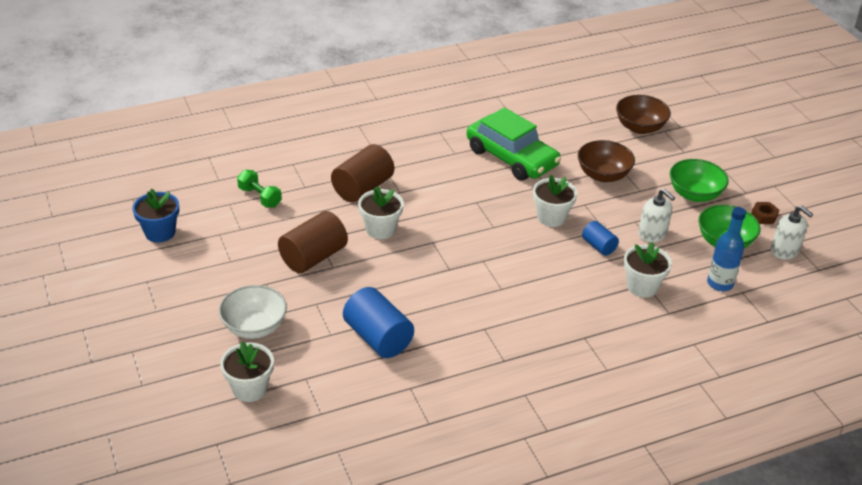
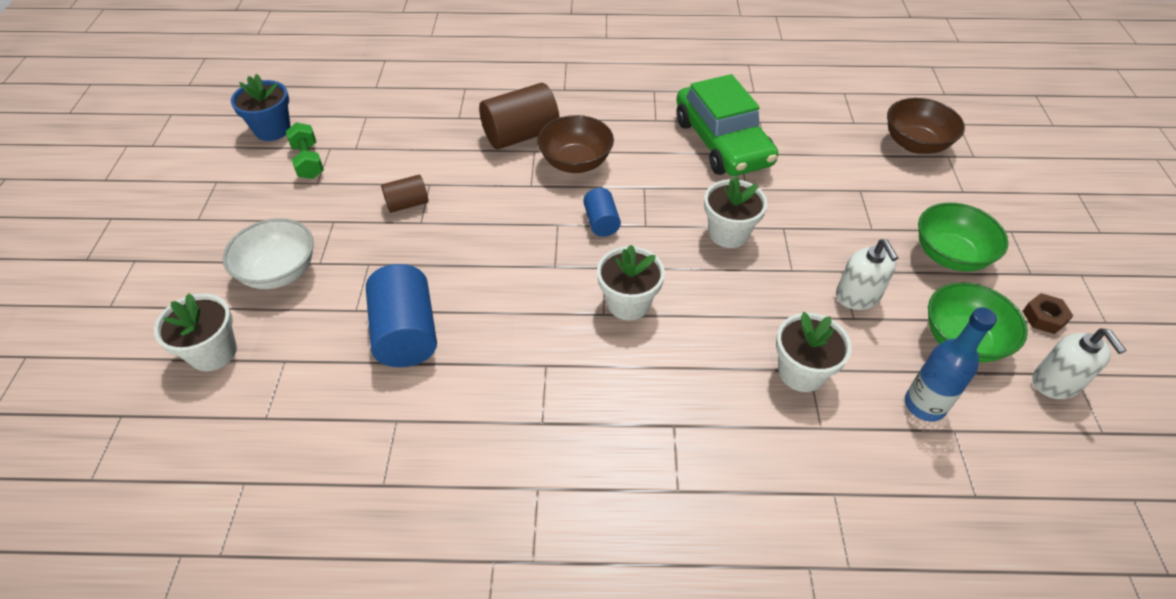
camera: 25 degrees right, 10 degrees up
green dumbbell [237,170,282,208] -> green dumbbell moved to [286,122,324,179]
brown cylinder [278,211,348,273] -> brown cylinder [381,175,429,213], size x0.55
white flower pot [358,186,404,239] -> white flower pot moved to [597,245,665,321]
brown bowl [578,140,635,182] -> brown bowl moved to [537,115,614,173]
blue cylinder [582,221,619,256] -> blue cylinder moved to [583,188,621,237]

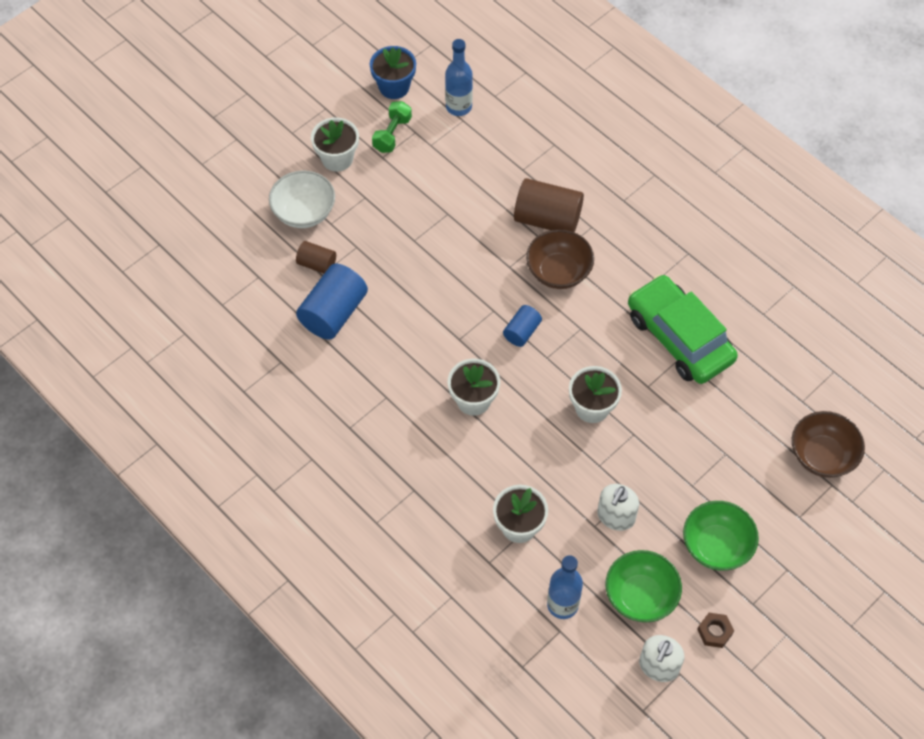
camera: 45 degrees right, 10 degrees up
white flower pot [154,293,237,371] -> white flower pot moved to [311,117,359,172]
brown cylinder [381,175,429,213] -> brown cylinder moved to [296,241,336,273]
green car [676,74,778,176] -> green car turned 120 degrees clockwise [628,274,738,384]
none -> blue bottle [445,39,473,116]

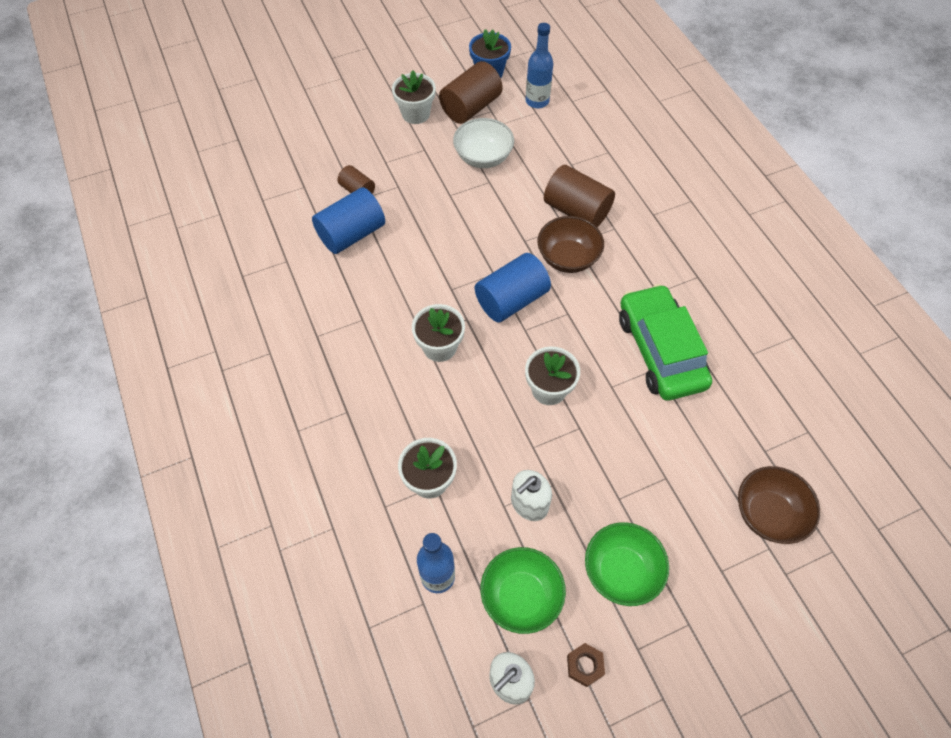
camera: 20 degrees right, 0 degrees up
white bowl [269,171,335,228] -> white bowl moved to [453,118,514,168]
green dumbbell [372,101,412,153] -> brown cylinder [439,61,503,124]
blue cylinder [503,305,542,347] -> blue cylinder [475,253,551,322], size x1.82

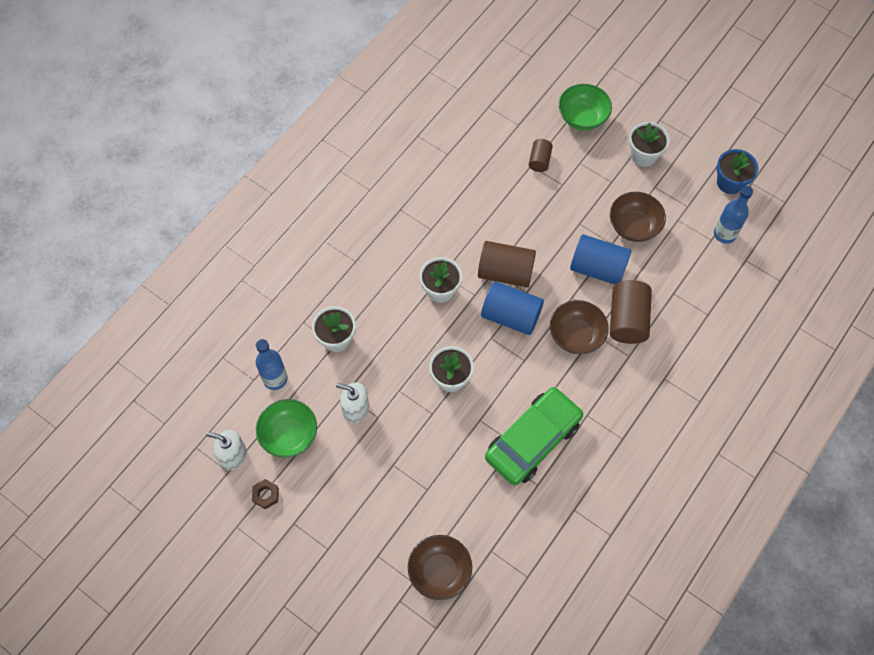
camera: 60 degrees right, 5 degrees up
blue cylinder [312,187,385,254] -> blue cylinder moved to [570,234,631,285]
brown cylinder [439,61,503,124] -> brown cylinder moved to [478,241,536,287]
white bowl [453,118,514,168] -> brown bowl [610,192,666,242]
green bowl [585,522,669,606] -> green bowl moved to [559,84,612,131]

